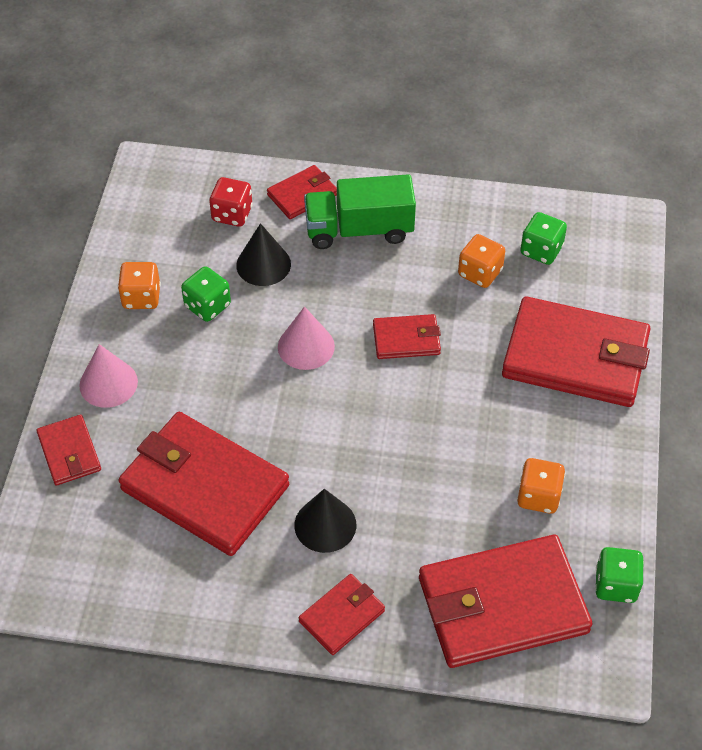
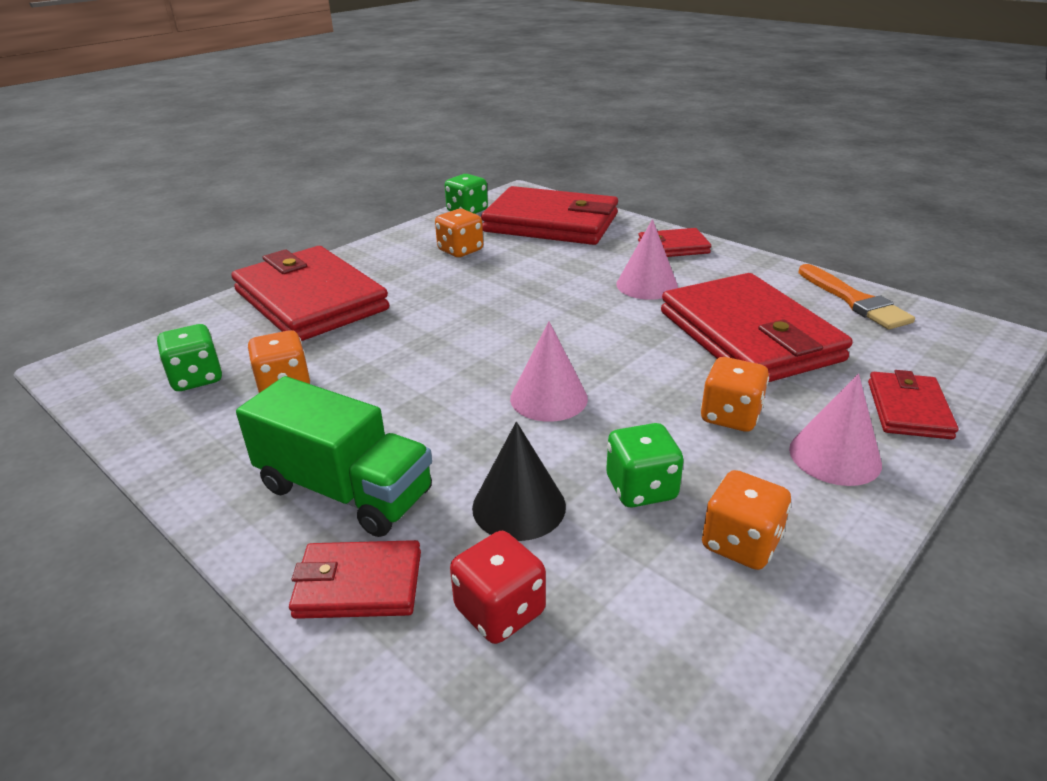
camera: 145 degrees left, 20 degrees down
black cone [294,489,356,553] -> pink cone [616,219,678,300]
red wallet [373,314,441,359] -> none
none -> orange dice [700,357,769,431]
none -> orange brush [798,264,915,330]

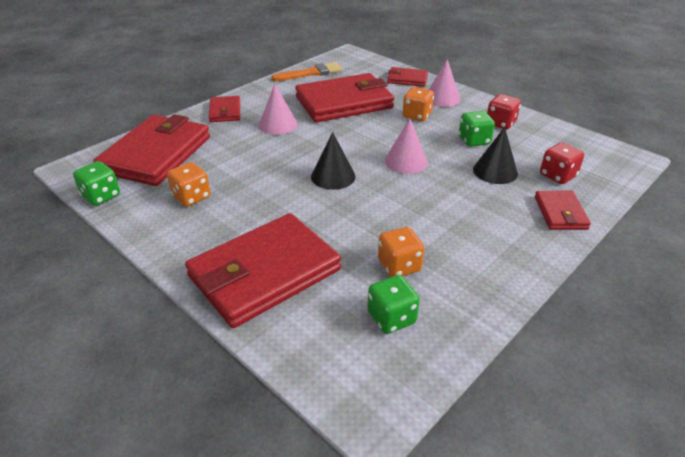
camera: 90 degrees left, 5 degrees up
green truck [236,376,432,537] -> none
orange dice [702,470,791,570] -> red dice [487,94,521,129]
none -> black cone [311,132,356,190]

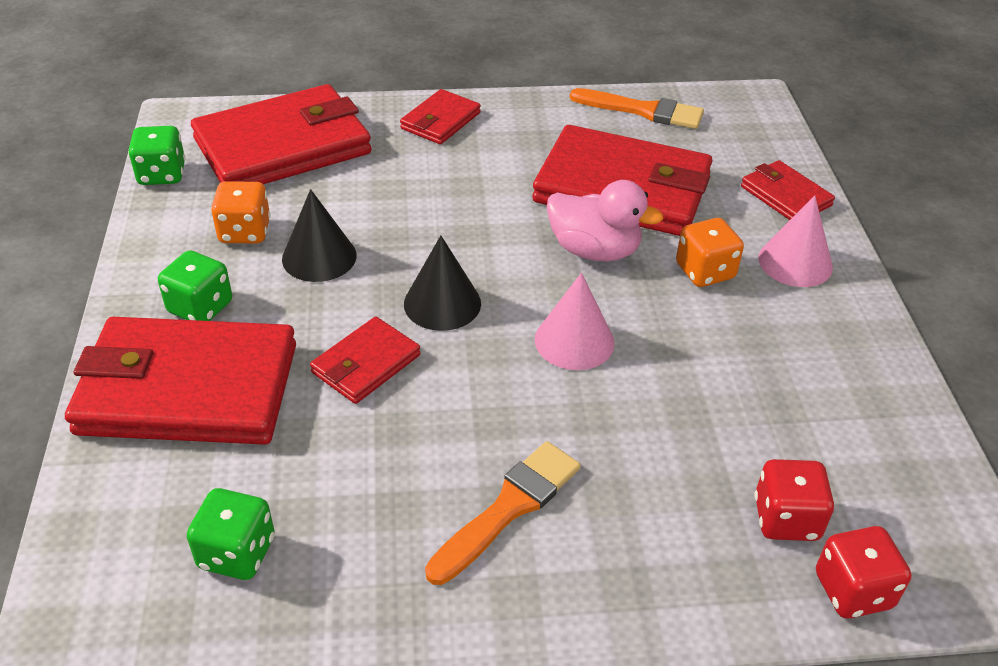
camera: 40 degrees right, 5 degrees up
pink cone [259,84,298,135] -> none
orange dice [378,227,424,277] -> none
green dice [459,111,495,147] -> green dice moved to [158,250,232,321]
black cone [473,127,518,184] -> black cone moved to [282,189,357,282]
red dice [487,94,521,129] -> red dice moved to [816,526,912,619]
red wallet [535,191,591,230] -> red wallet moved to [310,317,421,404]
none -> orange brush [425,441,581,585]
none -> pink duck [547,180,663,261]

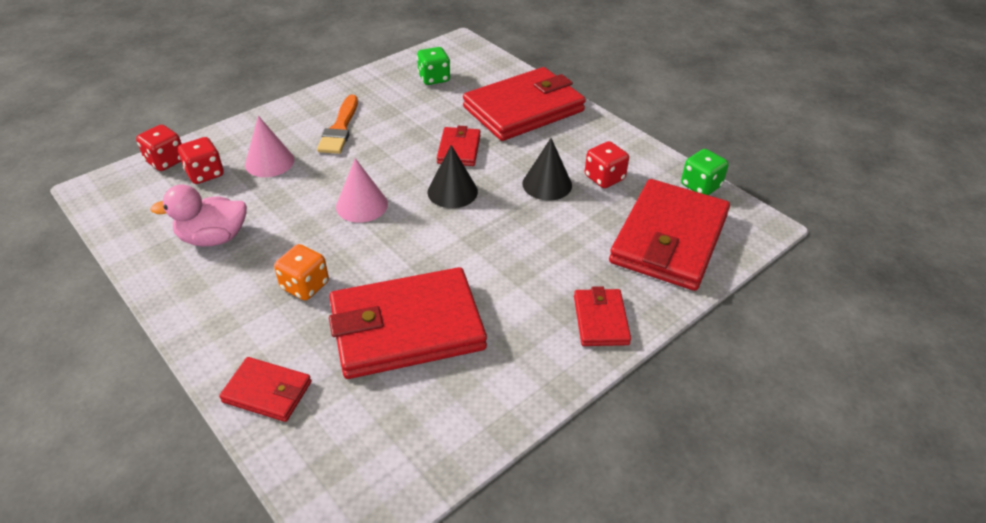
camera: 145 degrees right, 0 degrees up
green dice [158,250,232,321] -> none
orange dice [211,181,271,243] -> red dice [585,141,629,188]
pink duck [547,180,663,261] -> pink duck moved to [150,184,247,246]
orange brush [570,88,704,129] -> none
pink cone [758,196,833,287] -> pink cone moved to [245,116,294,177]

